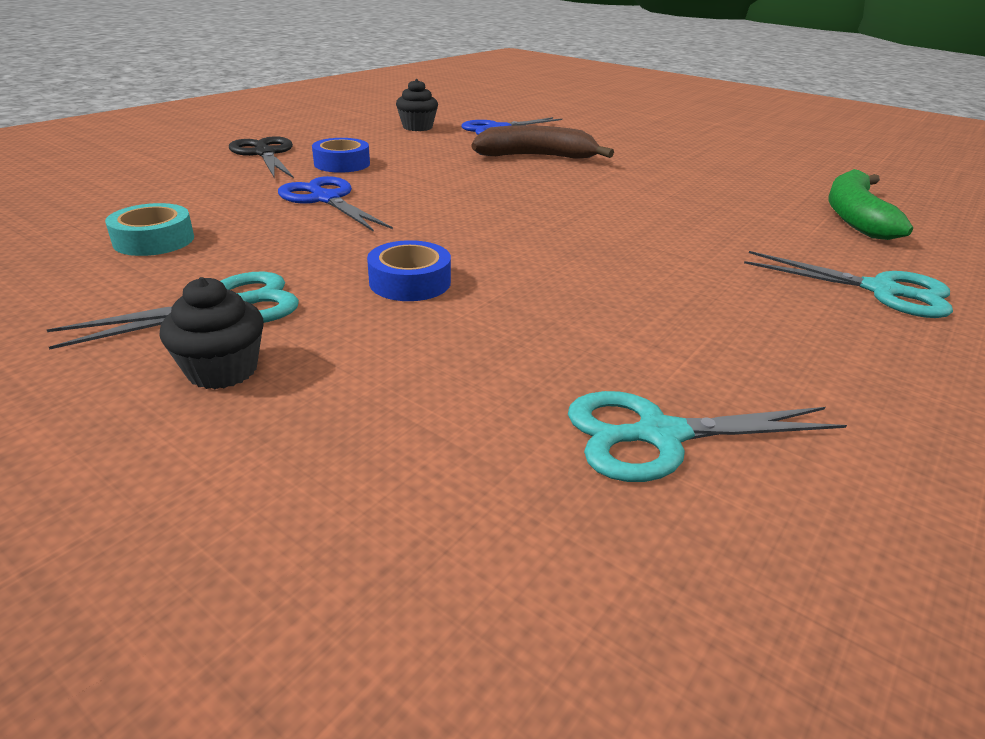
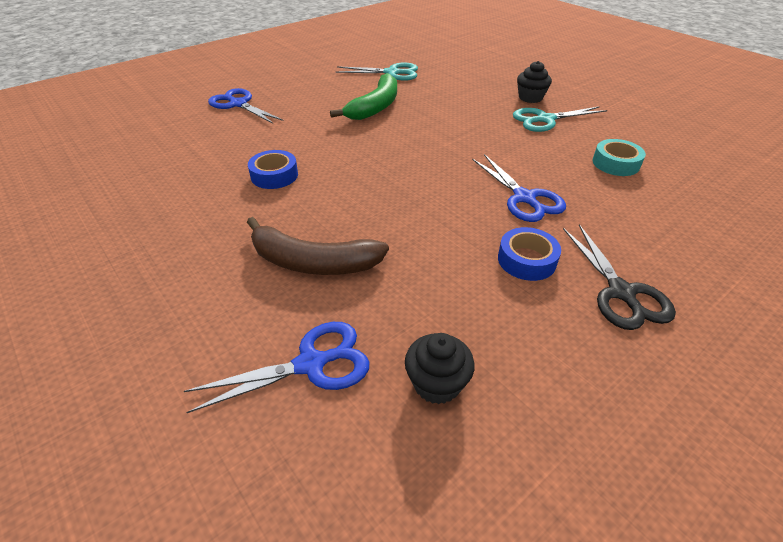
camera: 165 degrees left, 10 degrees up
blue tape [367,240,451,301] -> blue tape moved to [248,150,298,189]
turquoise scissors [744,251,953,318] -> blue scissors [208,88,284,124]
green banana [828,169,913,240] -> green banana moved to [330,73,397,120]

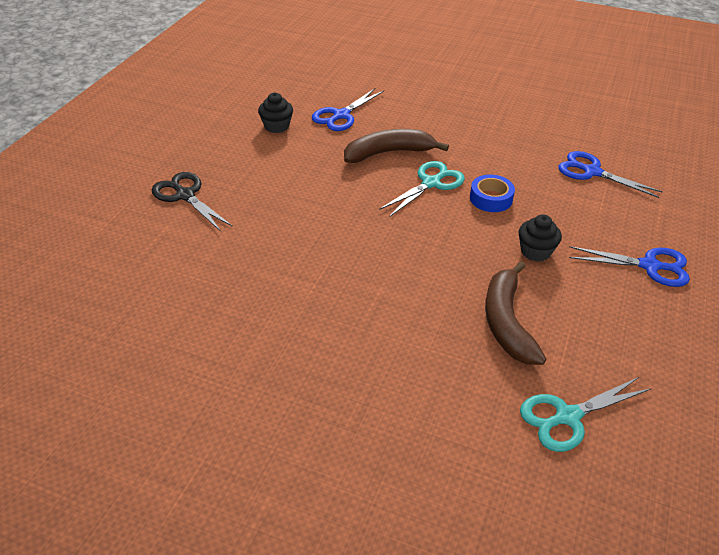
camera: 150 degrees right, 0 degrees up
green banana [330,73,397,120] -> brown banana [485,262,546,365]
blue scissors [472,154,566,222] -> blue scissors moved to [559,151,663,198]
blue tape [498,227,561,281] -> none
turquoise scissors [513,106,607,132] -> turquoise scissors moved to [379,161,465,217]
black cupcake [517,61,552,103] -> black cupcake moved to [519,214,562,261]
turquoise tape [593,139,646,176] -> none

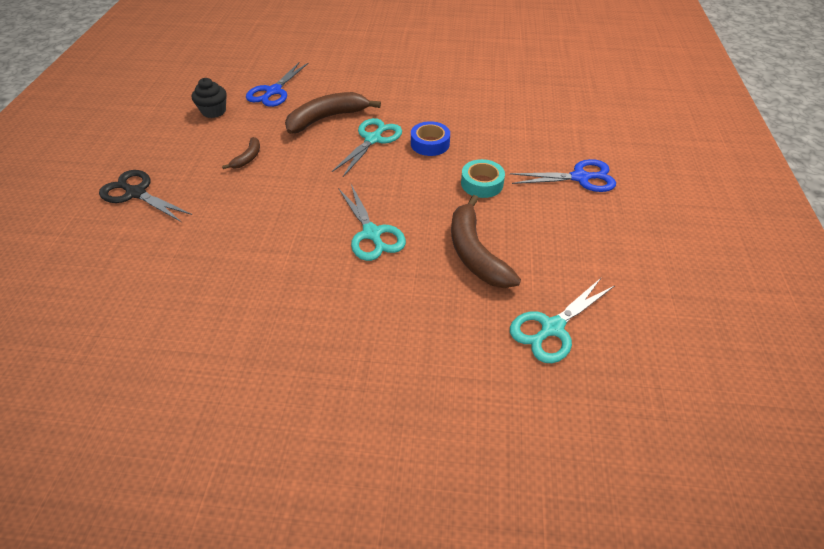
camera: 15 degrees left, 5 degrees up
black cupcake [519,214,562,261] -> turquoise tape [461,159,505,198]
blue scissors [559,151,663,198] -> none
none -> brown banana [222,137,260,169]
none -> turquoise scissors [338,184,406,261]

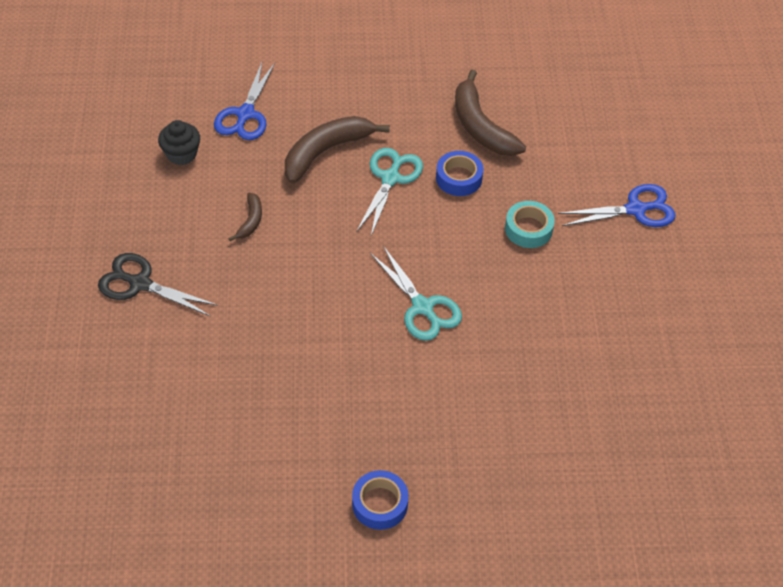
camera: 10 degrees left, 5 degrees up
brown banana [451,195,521,288] -> brown banana moved to [455,69,526,156]
turquoise scissors [510,278,614,363] -> none
none -> blue tape [352,470,409,530]

